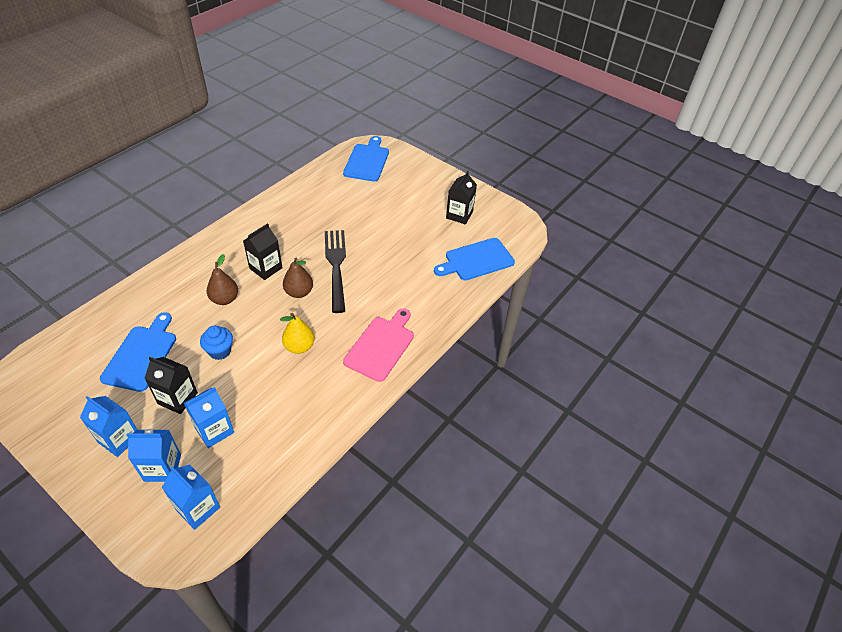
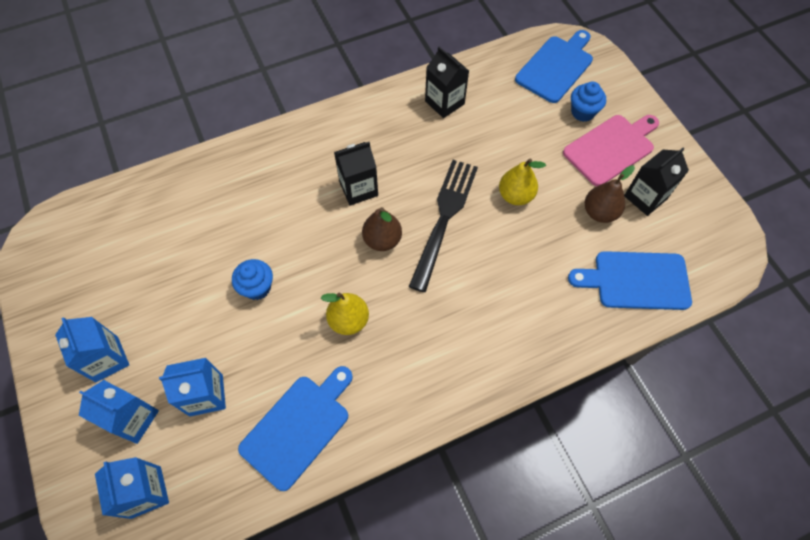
camera: 30 degrees right, 15 degrees up
blue cutting board [100,312,176,392] -> blue cutting board moved to [238,366,353,491]
black carton [144,357,198,414] -> black carton moved to [425,46,469,118]
brown pear [207,254,238,305] -> brown pear moved to [585,165,635,223]
pink cutting board [343,308,414,382] -> pink cutting board moved to [563,115,659,186]
none -> yellow pear [499,158,546,205]
none -> blue cupcake [571,81,606,122]

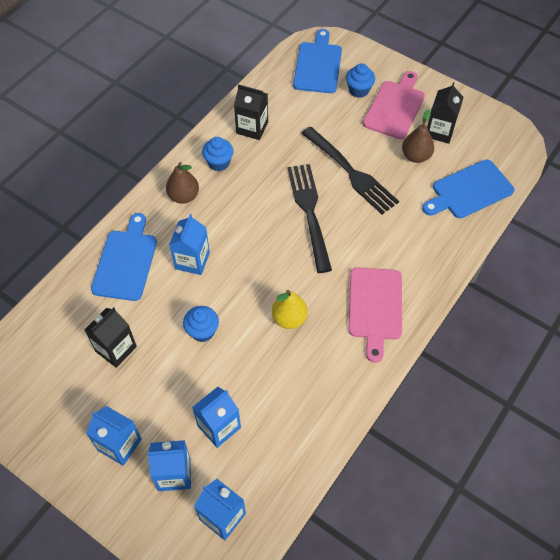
camera: 30 degrees left, 5 degrees down
blue cutting board [238,366,353,491] -> blue cutting board moved to [91,213,157,301]
black carton [334,142,378,206] -> black carton moved to [85,307,137,368]
brown pear [362,207,402,251] -> brown pear moved to [166,162,199,204]
yellow pear [499,158,546,205] -> black fork [301,127,399,214]
none -> blue carton [169,214,210,275]
none -> blue cupcake [202,137,234,171]
none -> pink cutting board [348,267,402,363]

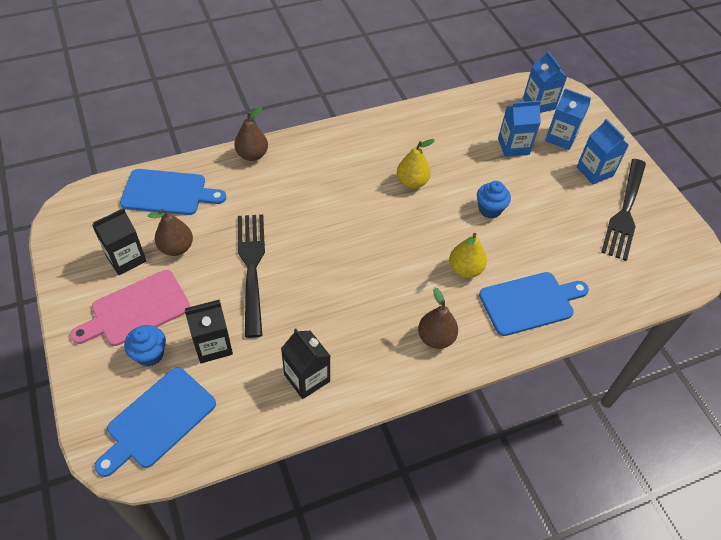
camera: 150 degrees left, 5 degrees down
black carton [85,307,137,368] -> black carton moved to [185,300,233,363]
blue cutting board [91,213,157,301] -> blue cutting board turned 150 degrees counterclockwise [479,272,589,336]
blue carton [169,214,210,275] -> yellow pear [449,233,487,278]
blue cupcake [202,137,234,171] -> none
black fork [287,164,332,273] -> black fork moved to [601,159,646,261]
pink cutting board [348,267,402,363] -> none
none -> brown pear [234,107,268,161]

